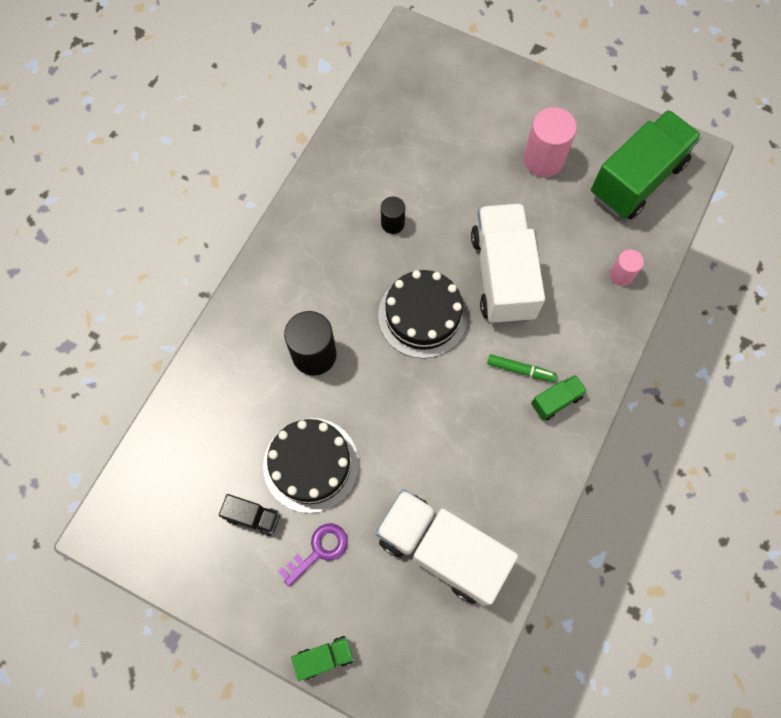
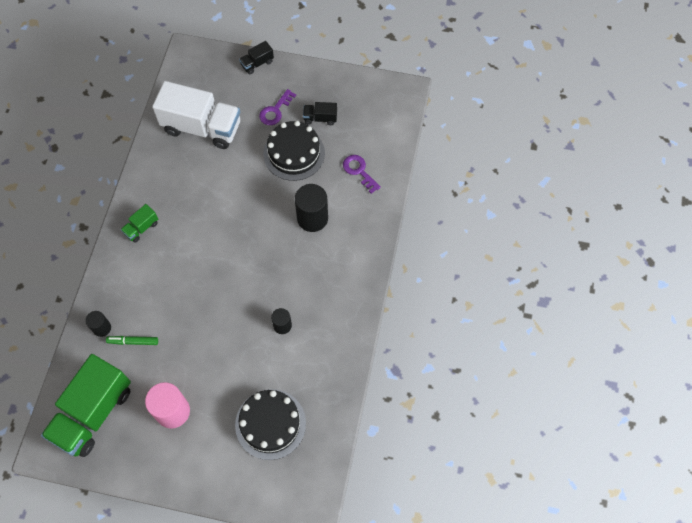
camera: 165 degrees right, 5 degrees down
green truck [291,636,354,681] -> black truck [239,41,274,74]
black cake [378,270,468,359] -> black cake moved to [235,389,306,460]
white truck [471,204,545,324] -> none
green marker [487,354,557,382] -> green marker moved to [106,336,158,345]
pink cylinder [610,249,644,286] -> black cylinder [85,311,111,337]
none -> purple key [343,155,381,194]

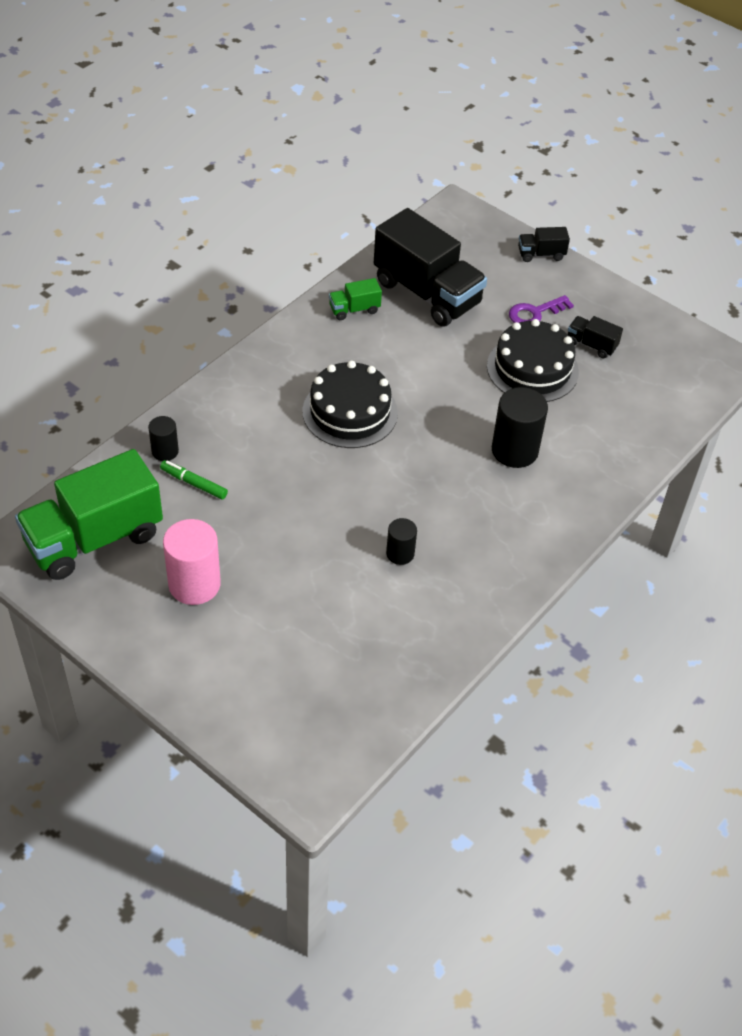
camera: 25 degrees right, 15 degrees down
green truck [121,204,158,243] -> green truck moved to [329,278,382,320]
white truck [152,81,240,149] -> black truck [374,208,487,326]
black cake [235,389,306,460] -> black cake moved to [302,361,398,448]
purple key [343,155,381,194] -> none

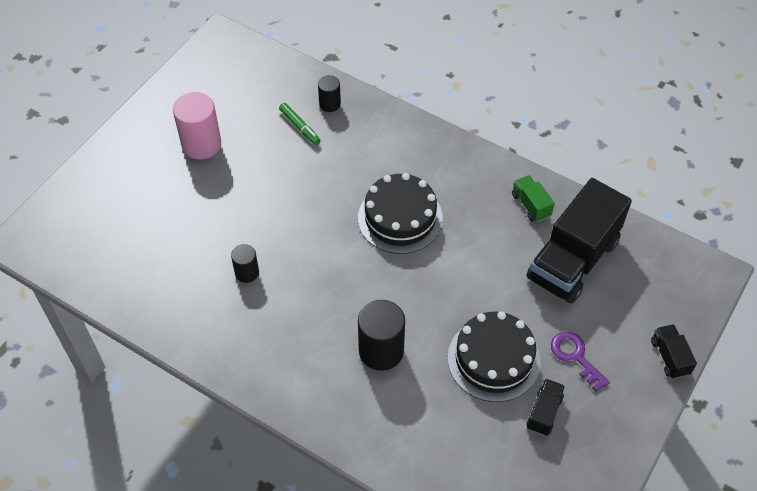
camera: 85 degrees right, 5 degrees up
green truck [15,449,163,580] -> none
green marker [160,460,228,500] -> green marker turned 120 degrees clockwise [279,103,321,145]

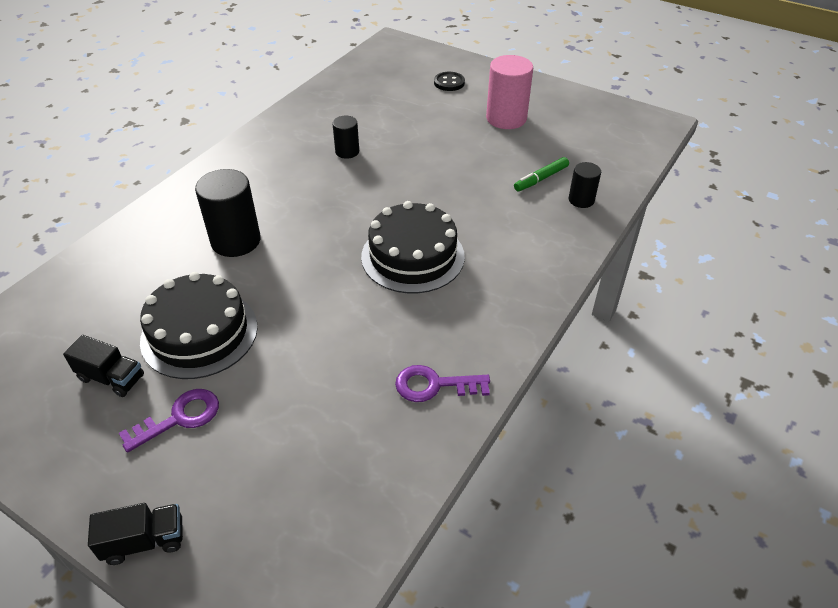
camera: 90 degrees right, 10 degrees down
green truck [512,175,555,222] -> purple key [395,365,490,402]
black truck [527,178,632,303] -> none
none -> black button [434,72,465,91]

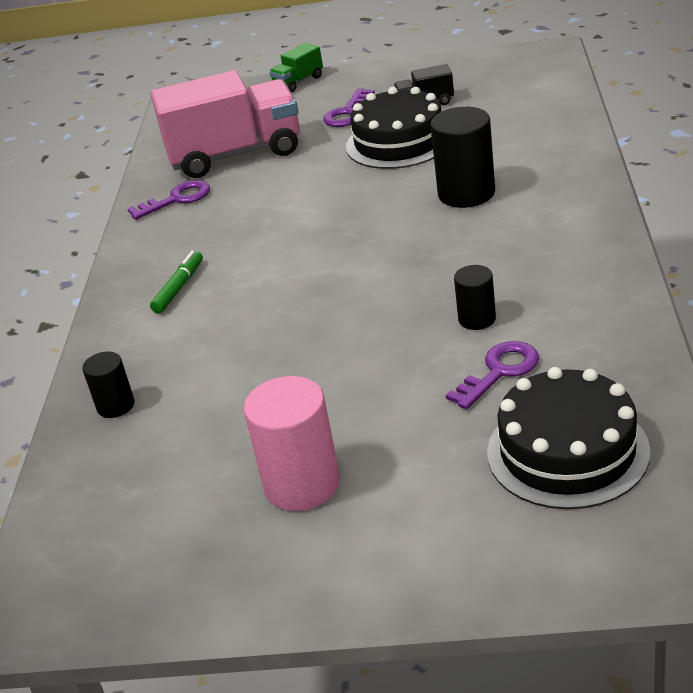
camera: 155 degrees right, 10 degrees down
black truck [88,503,183,565] -> green truck [269,43,323,93]
black cake [361,201,465,293] -> black cake moved to [487,367,650,509]
black button [434,72,465,91] -> none
green marker [514,157,569,191] -> green marker moved to [150,251,203,313]
none -> pink truck [151,70,300,178]
none -> purple key [446,341,539,409]

